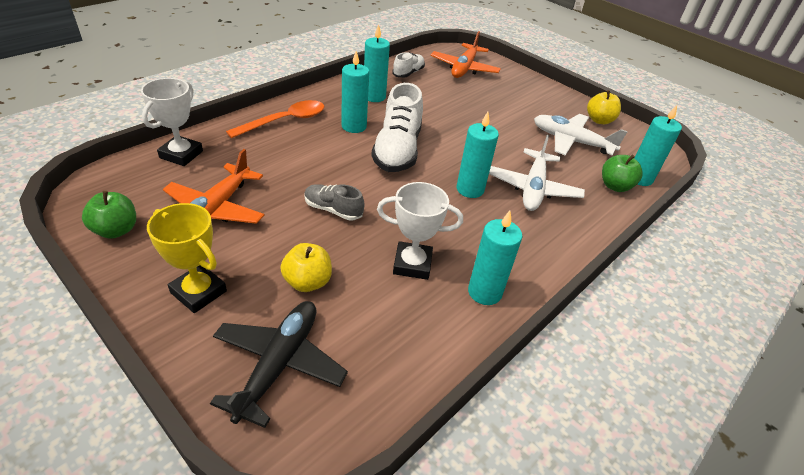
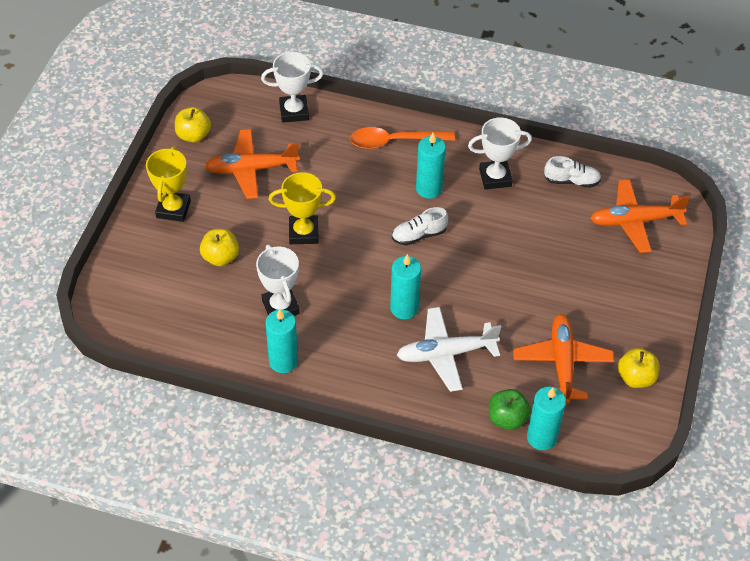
camera: 65 degrees right, 10 degrees up
green apple [82,191,136,239] -> yellow apple [175,107,211,143]
black plane [210,301,348,428] -> none
orange spoon [226,100,324,138] -> orange spoon turned 150 degrees clockwise [350,127,455,149]
grey shoe [304,184,364,221] -> yellow trophy [269,172,336,244]
turquoise candle [364,24,390,102] -> white trophy [468,117,532,190]
white shoe [371,83,423,172] -> white shoe [392,207,448,245], size x0.54
white plane [534,114,628,156] -> orange plane [513,314,614,404]

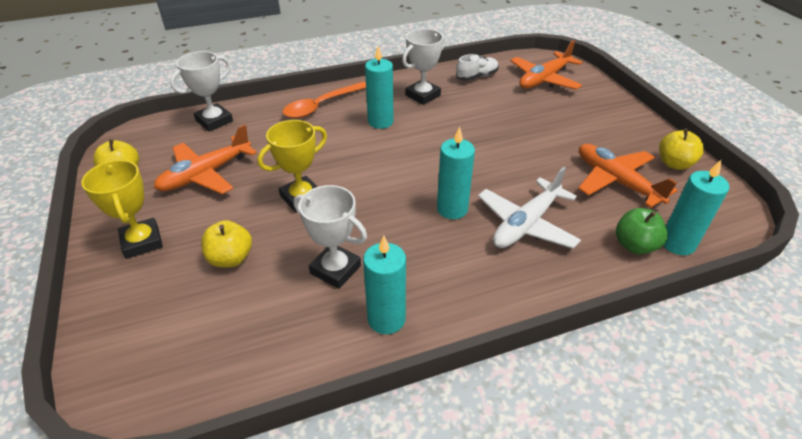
camera: 35 degrees left, 10 degrees down
white shoe [392,207,448,245] -> none

